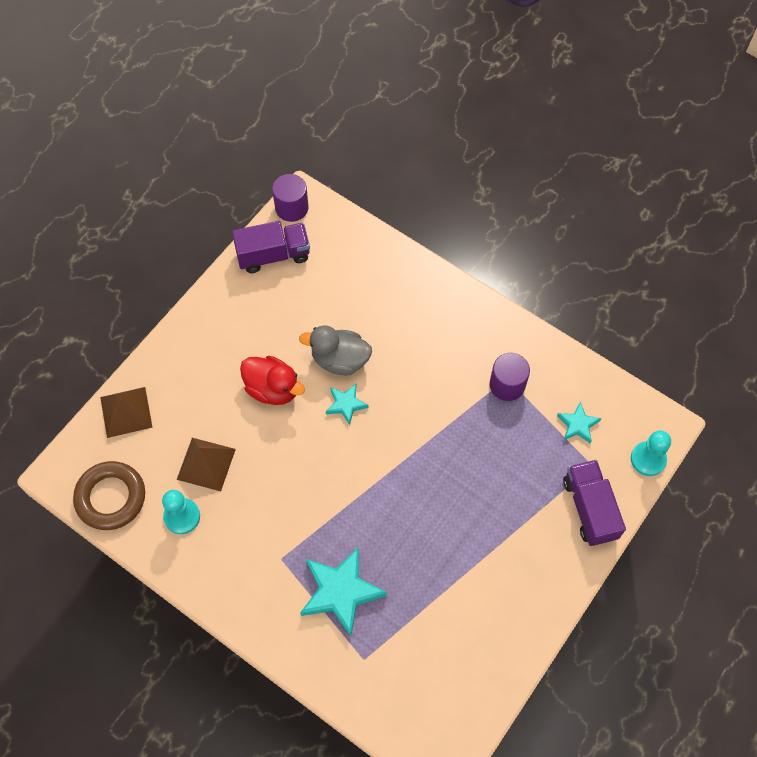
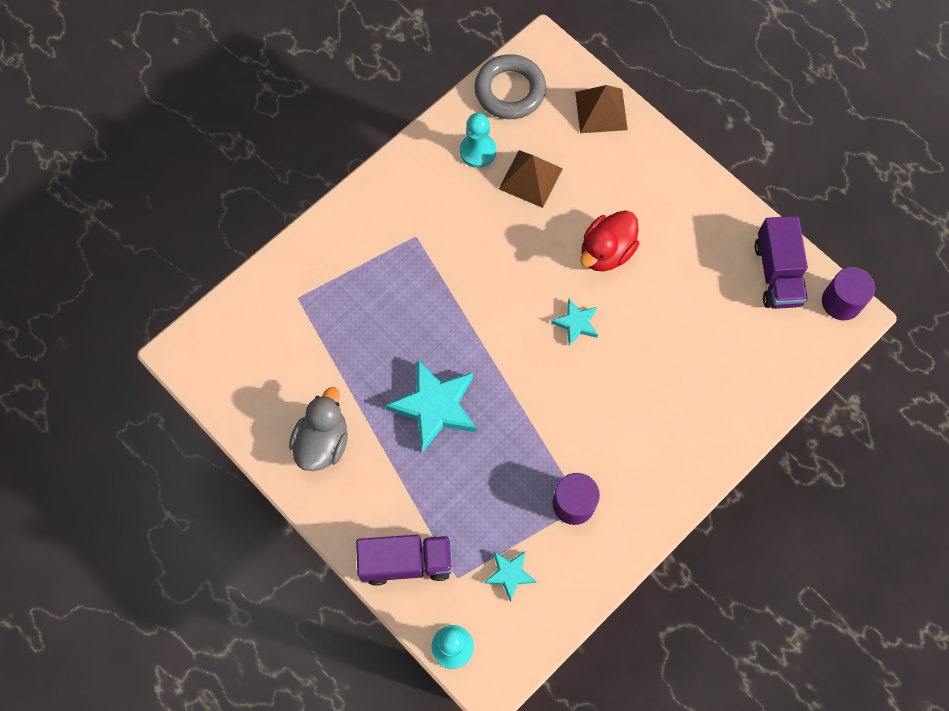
camera: 100 degrees right, 5 degrees up
brown ring [73,461,145,530] -> grey ring [474,54,546,119]
grey duck [299,326,372,375] -> grey duck moved to [289,387,348,471]
turquoise star [300,547,387,636] -> turquoise star moved to [385,360,477,453]

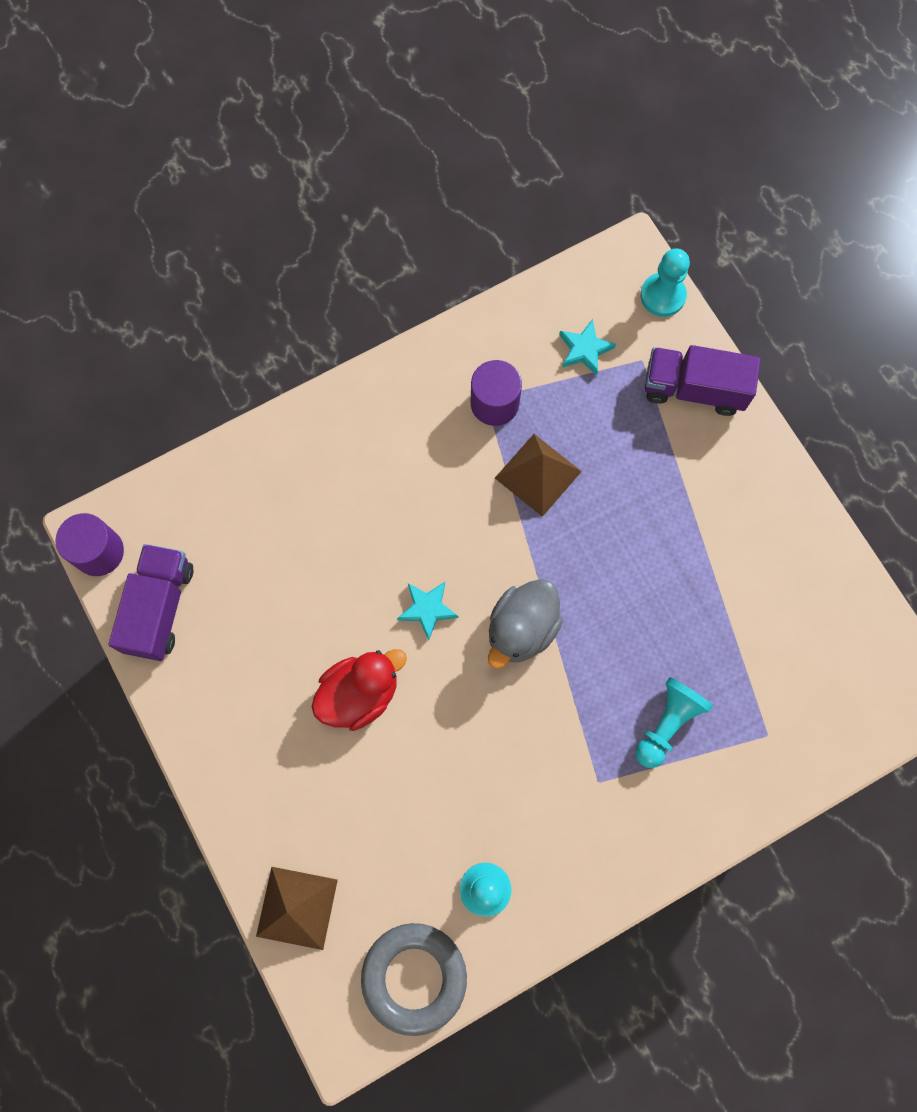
camera: 165 degrees left, 5 degrees up
grey duck [289,387,348,471] -> grey duck moved to [488,579,563,669]
turquoise star [385,360,477,453] -> none
brown pyramid [499,150,563,208] -> brown pyramid moved to [495,434,582,517]
none -> turquoise pawn [636,677,713,768]

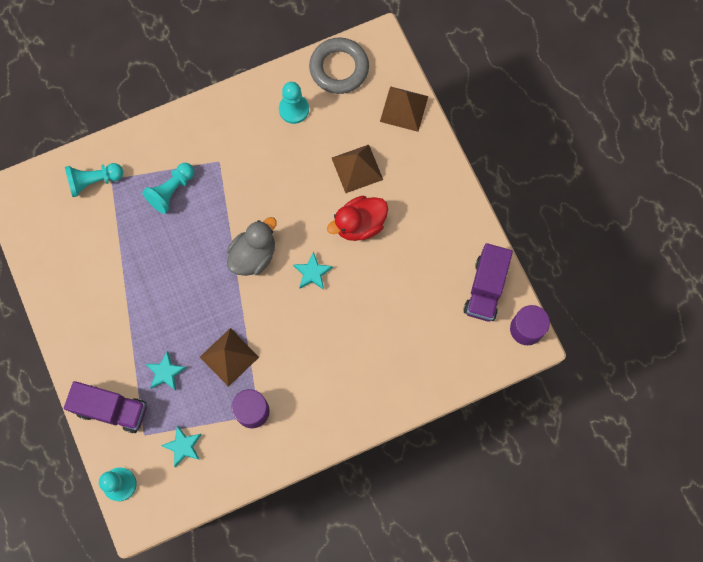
camera: 175 degrees left, 0 degrees up
none -> turquoise pawn [65,163,123,197]
none -> turquoise star [146,351,186,390]
none -> brown pyramid [332,145,383,193]

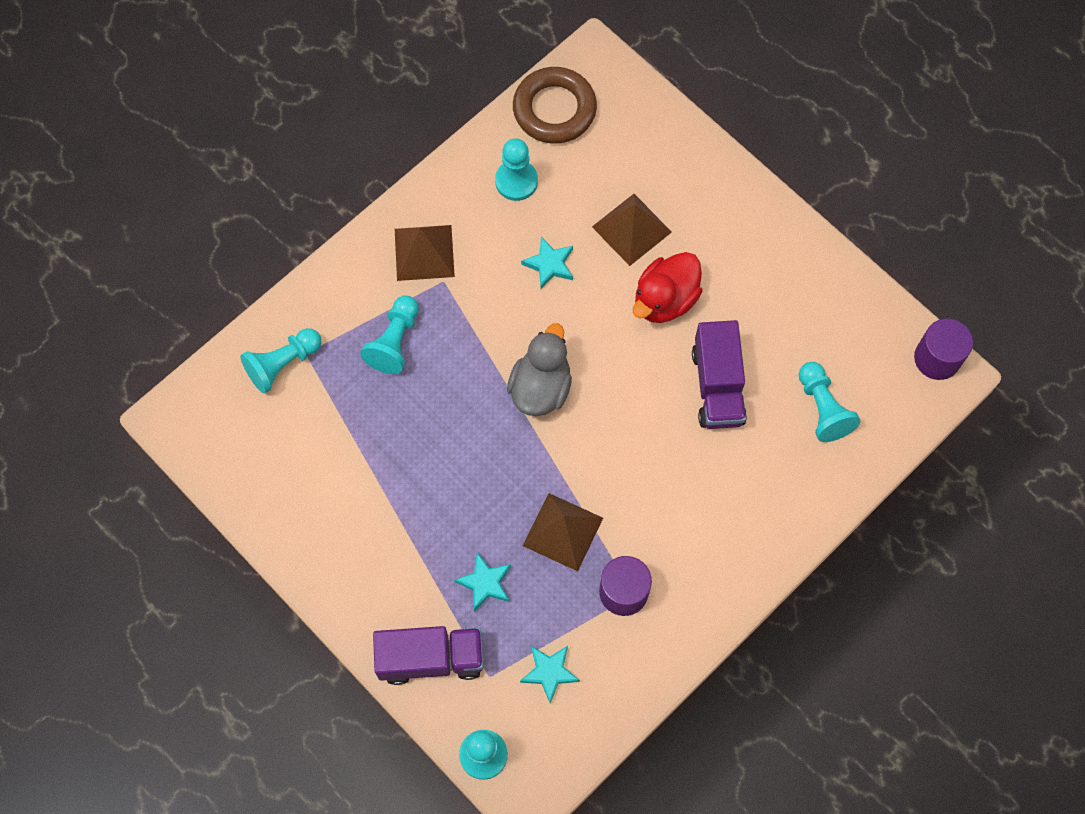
camera: 20 degrees left, 5 degrees down
turquoise star [293,252,333,290] -> turquoise star moved to [521,236,573,289]
grey ring [309,38,369,94] -> brown ring [513,67,597,144]
brown pyramid [380,86,428,132] -> brown pyramid moved to [395,225,455,281]
purple truck [464,243,513,322] -> purple truck moved to [692,320,747,429]
none -> turquoise pawn [799,362,861,442]

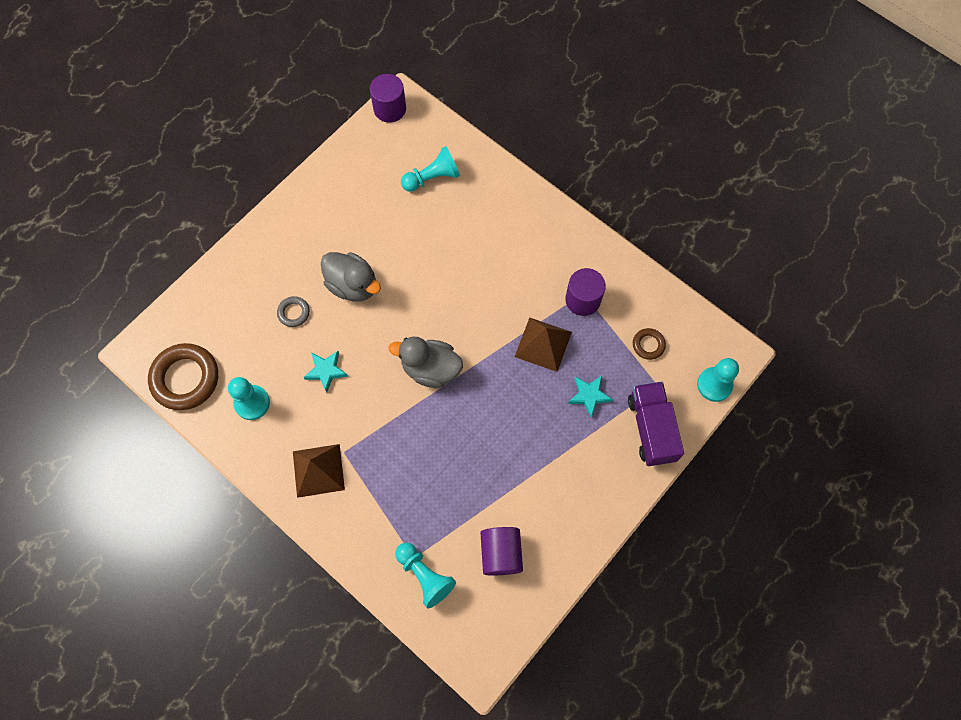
camera: 95 degrees left, 0 degrees up
turquoise pawn [360,295,419,374] -> none
turquoise star [520,646,580,703] -> brown ring [633,328,666,360]
brown pyramid [592,194,672,266] -> grey ring [277,296,310,327]
red duck [633,252,703,323] -> grey duck [321,252,381,302]
purple truck [692,320,747,429] -> none
none -> purple cylinder [480,527,523,576]

